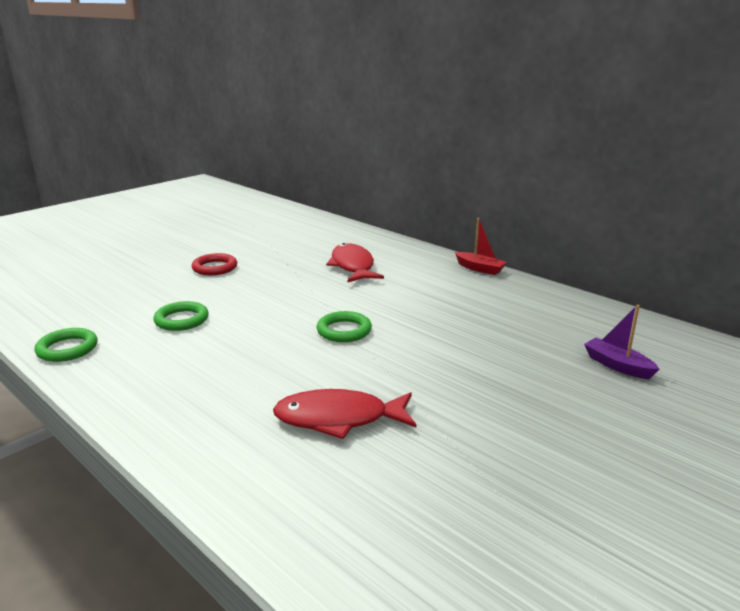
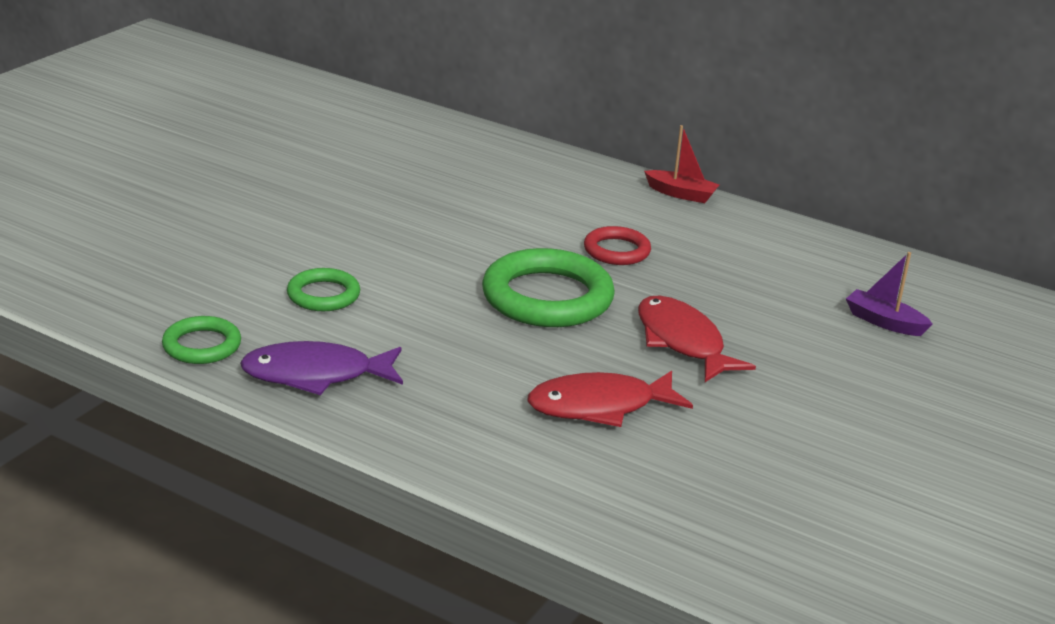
camera: 15 degrees left, 5 degrees up
red ring [192,253,237,275] -> red ring moved to [584,226,651,265]
green ring [317,311,372,342] -> green ring [482,248,615,327], size x1.84
red fish [326,243,384,282] -> red fish moved to [638,296,756,382]
none -> purple fish [240,341,403,395]

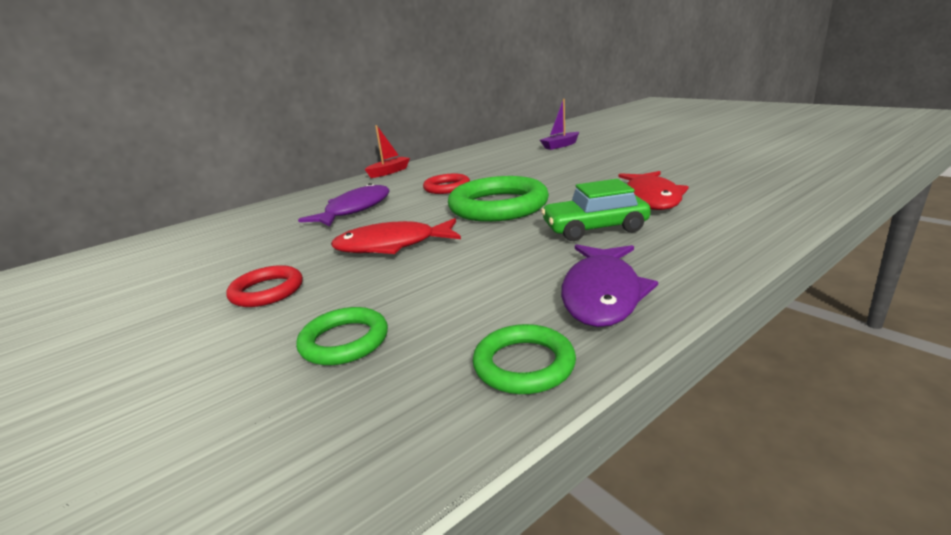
camera: 65 degrees left, 5 degrees down
green ring [287,268,360,311] -> green ring moved to [296,307,388,365]
red fish [638,296,756,382] -> red fish moved to [331,218,461,254]
none -> red ring [226,265,303,307]
none -> purple fish [298,183,390,227]
none -> green car [541,179,651,241]

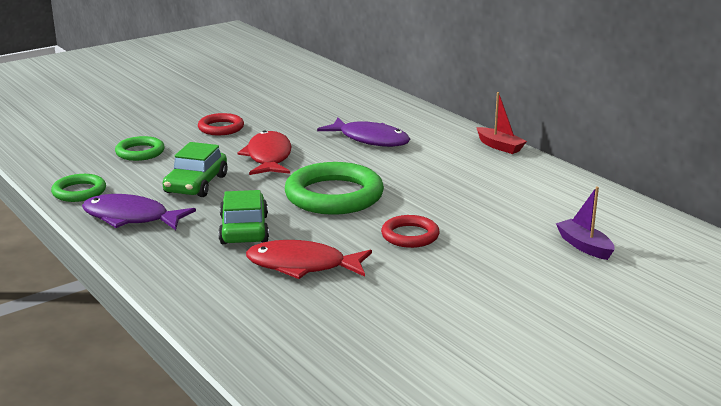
camera: 90 degrees right, 0 degrees up
red ring [423,174,470,194] -> red ring moved to [381,215,440,248]
none -> green car [163,142,227,197]

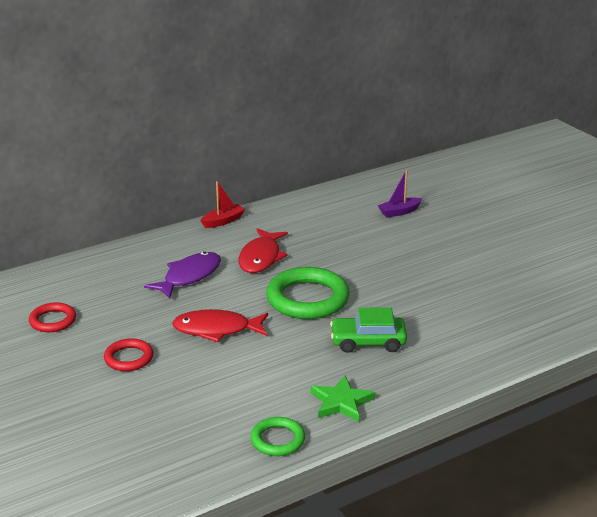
camera: 85 degrees left, 5 degrees up
purple fish [82,194,196,230] -> green star [311,376,375,422]
green ring [115,136,165,161] -> none
green car [163,142,227,197] -> none
red fish [246,240,372,279] -> red fish moved to [238,228,288,273]
red ring [381,215,440,248] -> red ring moved to [29,302,76,332]

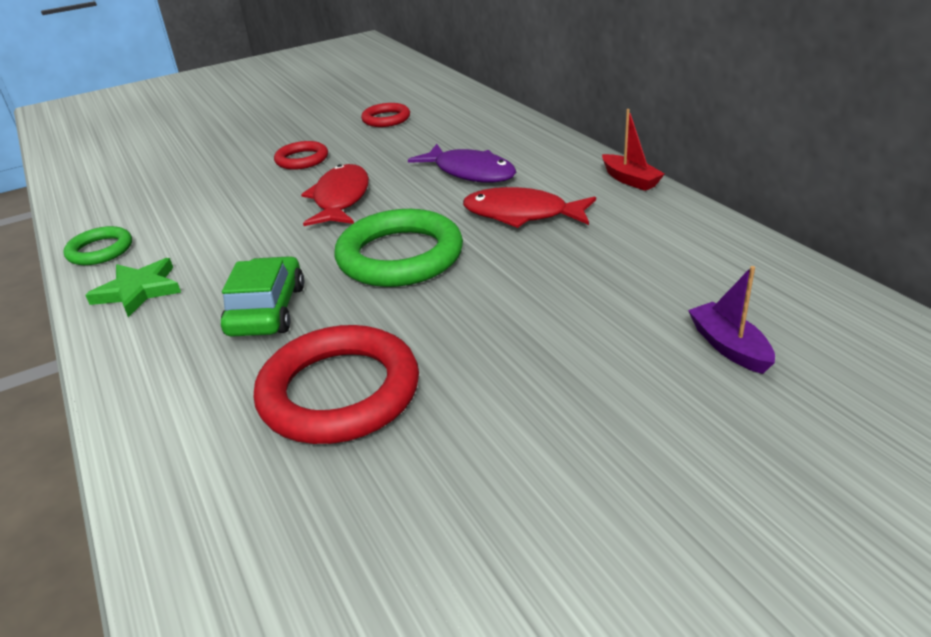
camera: 95 degrees right, 5 degrees up
none -> red ring [254,325,419,444]

